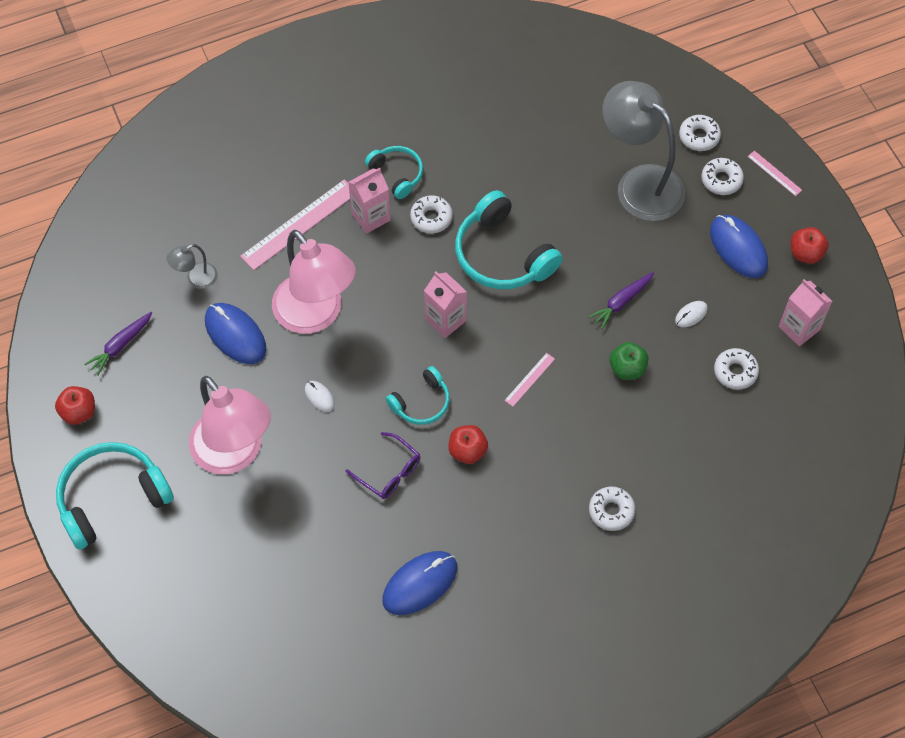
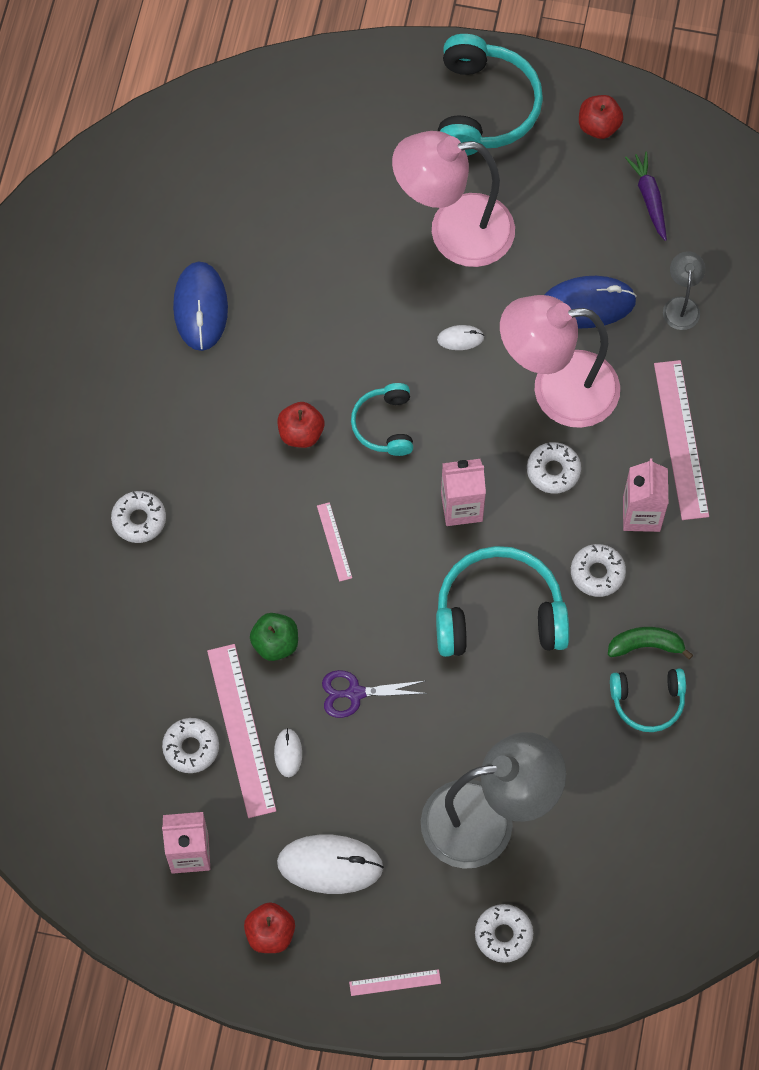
camera: 125 degrees right, 5 degrees up
purple glasses [346,432,421,499] -> none
turquoise headphones [365,146,423,199] -> turquoise headphones moved to [610,669,686,732]
purple carrot [588,272,654,329] -> purple scissors [322,670,427,718]
white donut [702,158,744,195] -> white donut moved to [527,442,581,494]
blue mouse [710,215,768,278] -> white mouse [277,835,384,894]
none -> pink ruler [207,644,276,818]
none -> green banana [608,627,693,659]

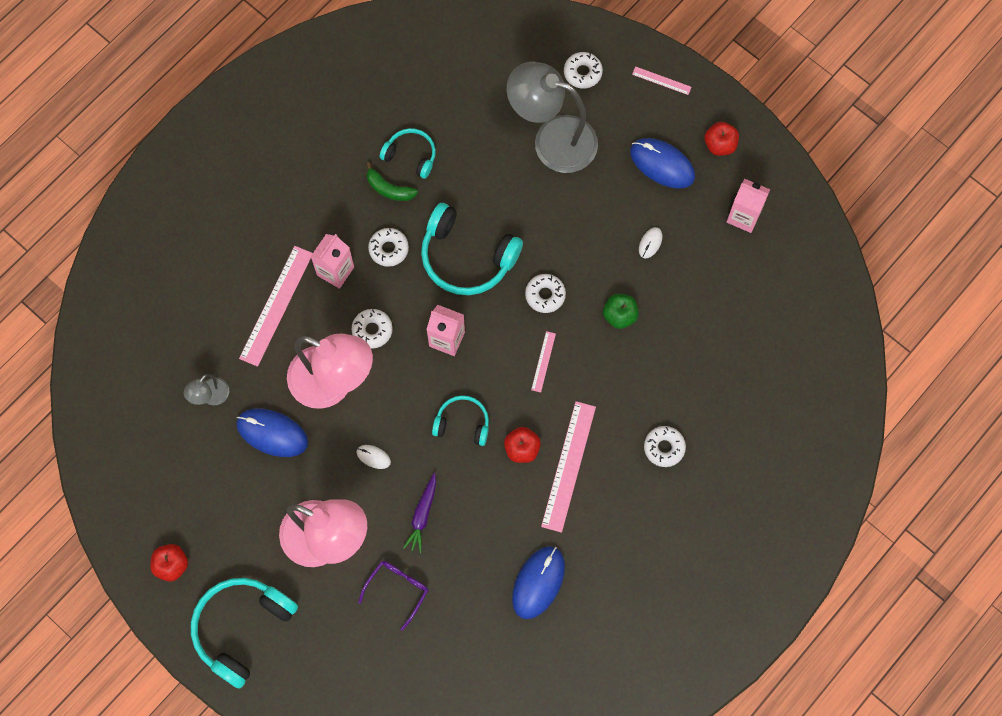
camera: 150 degrees left, 5 degrees up
white donut [162,718,219,773] -> white donut moved to [525,274,566,313]
pink ruler [207,644,276,818] -> pink ruler moved to [541,401,596,533]
white mouse [277,835,384,894] -> blue mouse [630,138,695,188]
purple scissors [322,670,427,718] -> none
turquoise headphones [351,383,413,456] -> turquoise headphones turned 105 degrees counterclockwise [432,395,489,446]
purple carrot [625,152,667,241] -> purple carrot moved to [403,473,436,553]
none -> purple glasses [358,561,428,631]

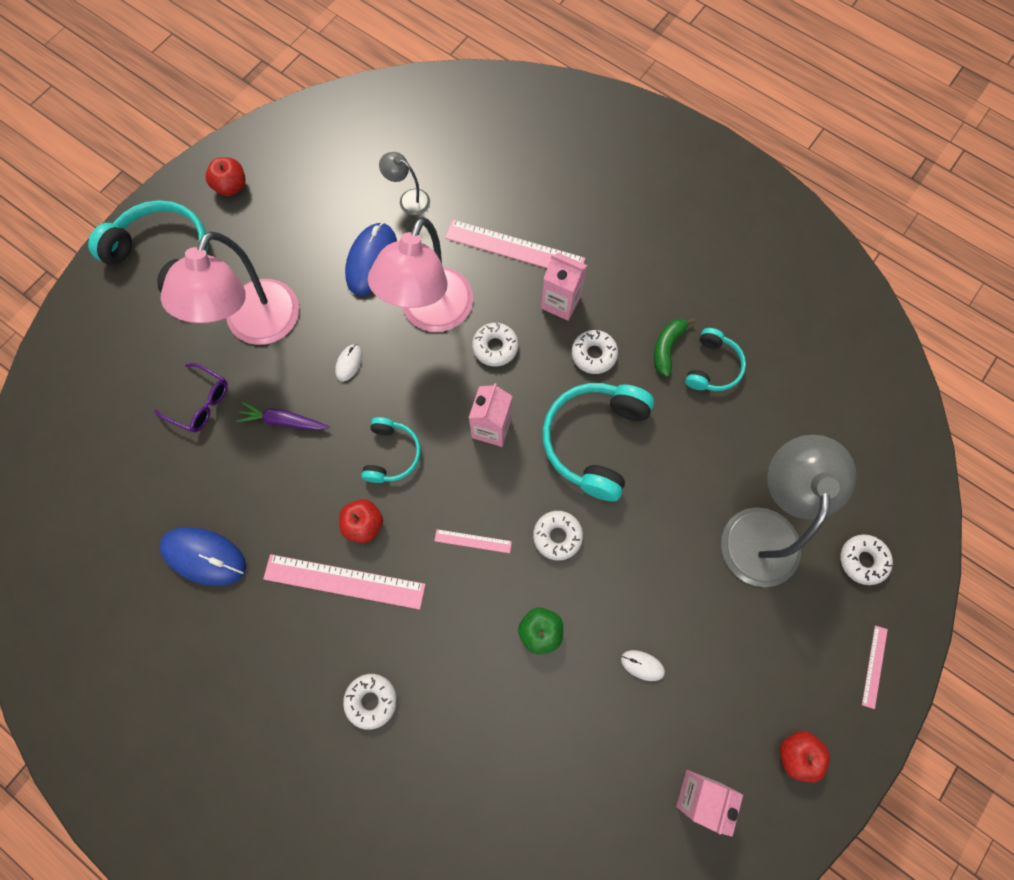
camera: 85 degrees right, 0 degrees up
blue mouse [630,138,695,188] -> none

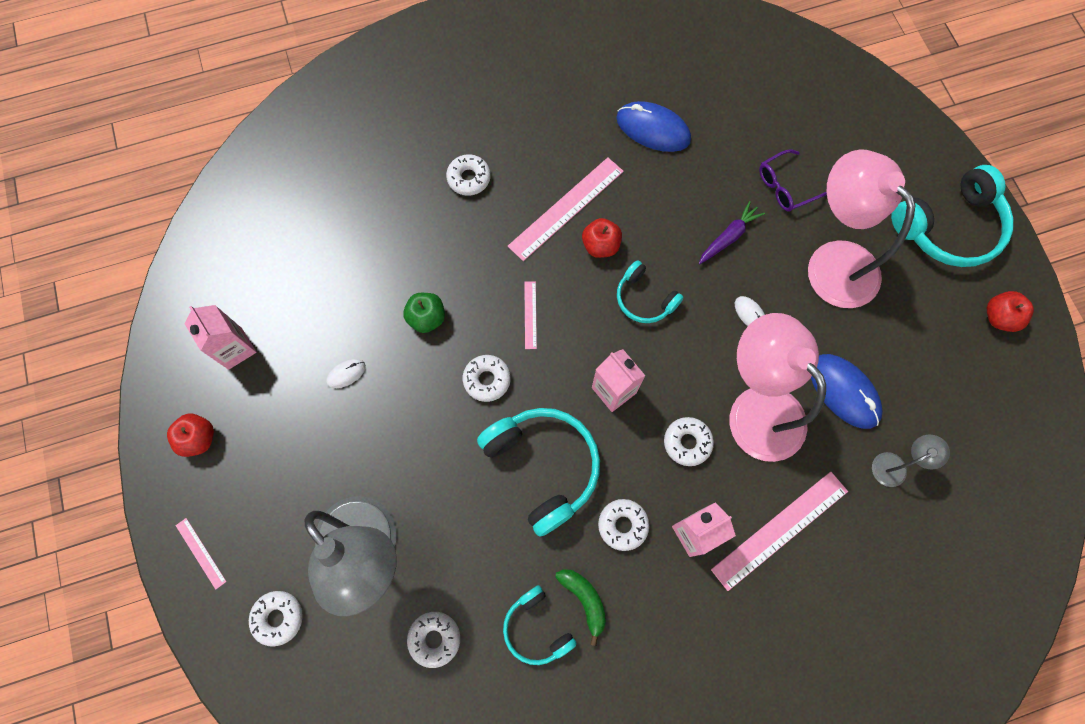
camera: 125 degrees right, 0 degrees up
blue mouse [159,527,246,586] -> blue mouse turned 60 degrees clockwise [616,101,691,152]
pink ruler [434,529,512,553] -> pink ruler turned 45 degrees counterclockwise [524,281,537,349]
none -> white donut [407,612,460,668]

